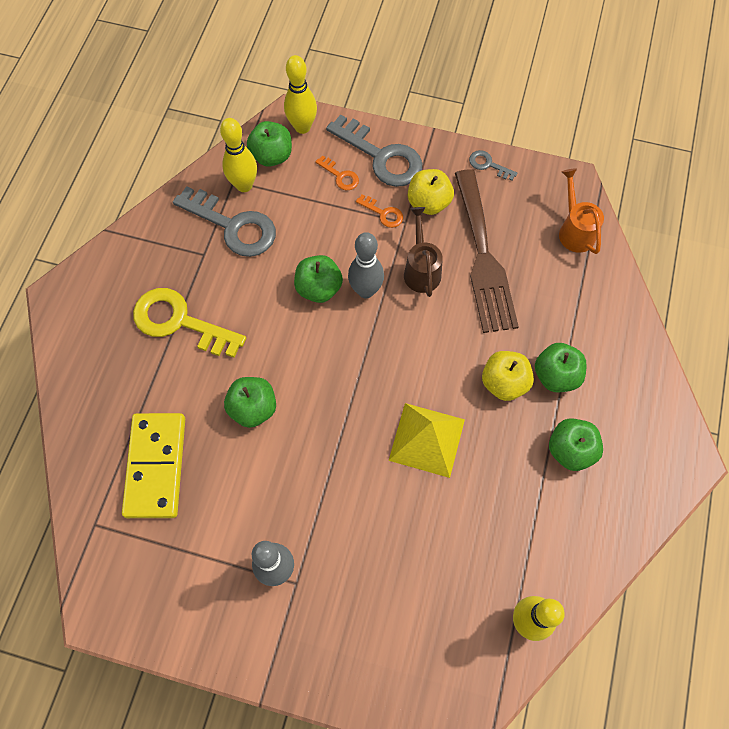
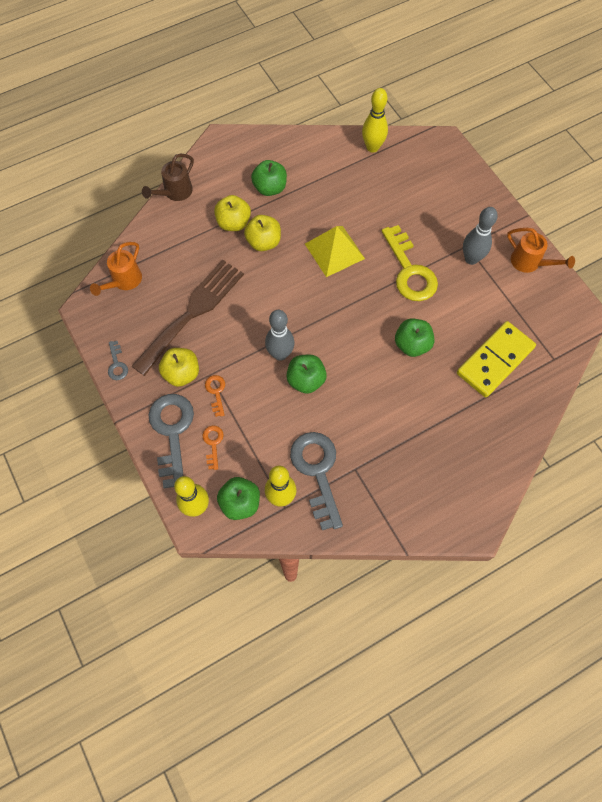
camera: 135 degrees left, 0 degrees up
yellow key [133,288,246,358] -> yellow key moved to [382,225,438,301]
brown watering can [404,207,443,297] -> brown watering can moved to [142,154,194,201]
green apple [535,343,587,392] -> yellow apple [214,195,251,231]
none -> orange watering can [507,228,575,273]

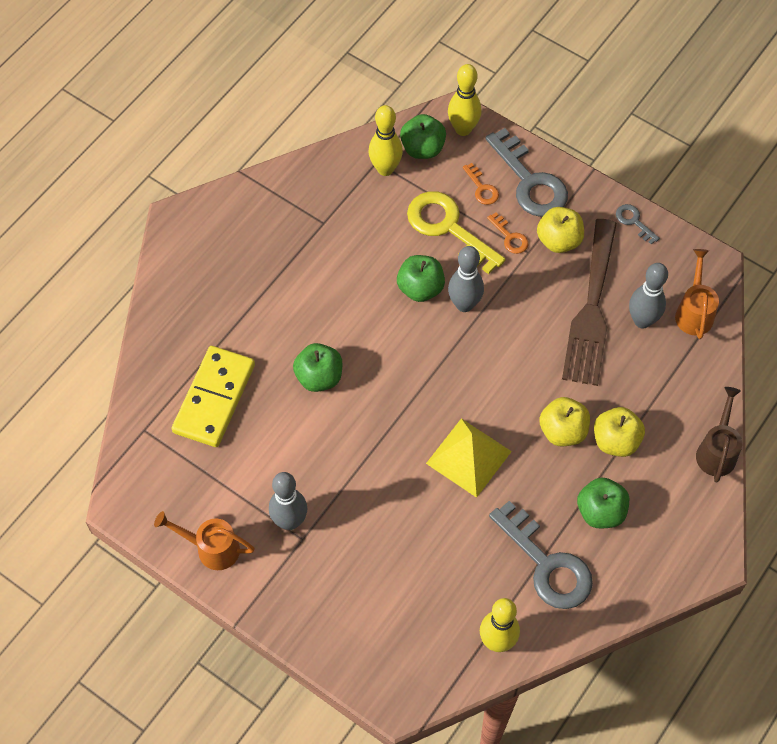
camera: 155 degrees right, 5 degrees down
grey key [290,432,343,530] -> grey key moved to [489,501,593,609]
yellow key [382,225,438,301] -> yellow key moved to [407,191,506,274]
none -> grey bowling pin [629,263,668,328]

